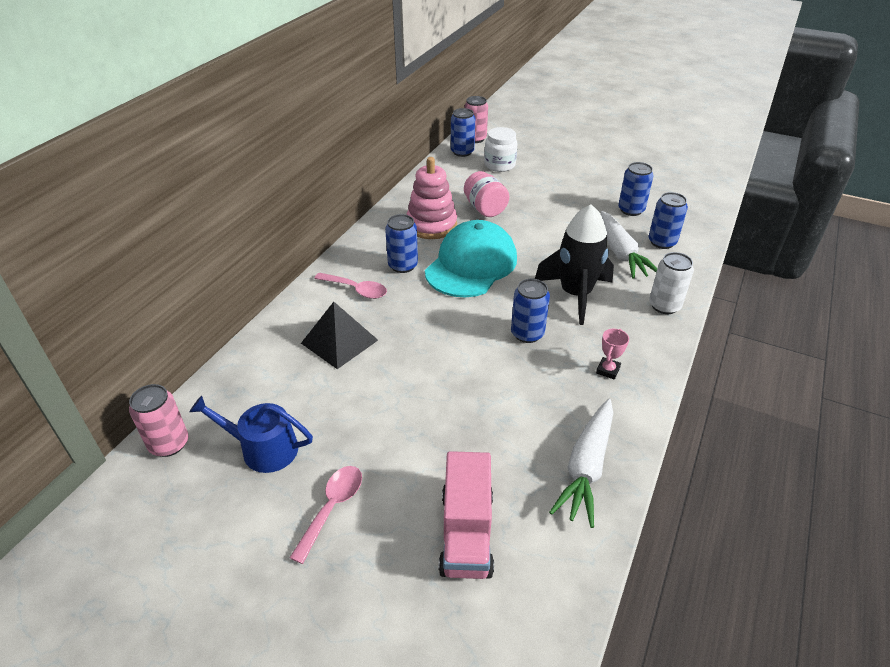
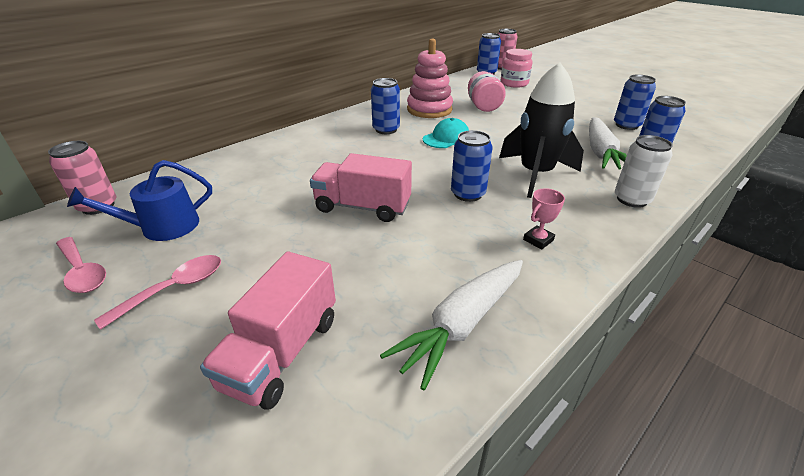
camera: 20 degrees right, 5 degrees down
blue watering can [189,395,313,473] -> blue watering can turned 60 degrees counterclockwise [67,160,212,241]
black pyramid [301,302,378,369] -> none
pink spoon [314,273,387,299] -> pink spoon moved to [56,237,106,293]
turquoise cap [425,220,517,297] -> turquoise cap [423,118,469,148], size x0.51
white jar [484,127,517,172] -> pink jar [501,49,533,88]
none -> pink truck [310,153,412,222]

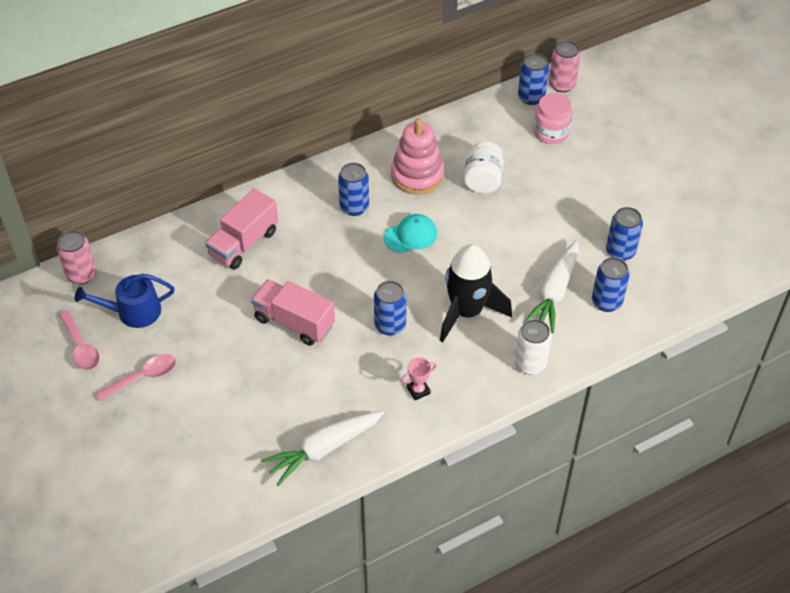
camera: 15 degrees right, 15 degrees up
pink truck [200,252,336,410] -> pink truck moved to [205,189,278,270]
pink jar [468,71,506,112] -> white jar [463,141,504,194]

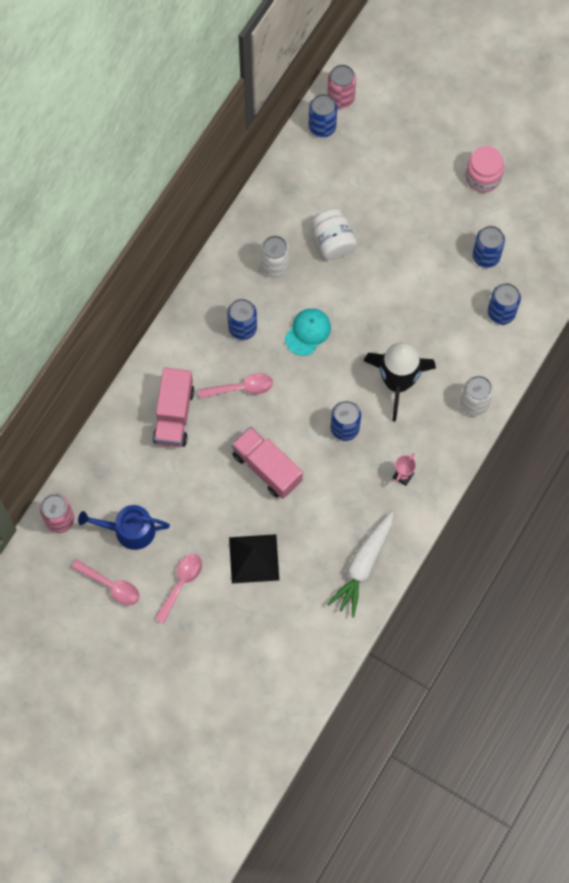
camera: 30 degrees left, 20 degrees up
blue watering can [75,274,175,328] -> blue watering can turned 45 degrees clockwise [78,505,170,550]
pink truck [251,279,335,345] -> pink truck turned 45 degrees clockwise [231,426,303,499]
pink stacking toy [391,118,444,195] -> white can [260,236,290,278]
white carrot [523,240,579,333] -> none
pink jar [533,93,573,144] -> pink jar moved to [466,146,504,193]
none -> pink spoon [199,373,273,399]
none -> black pyramid [229,534,279,583]

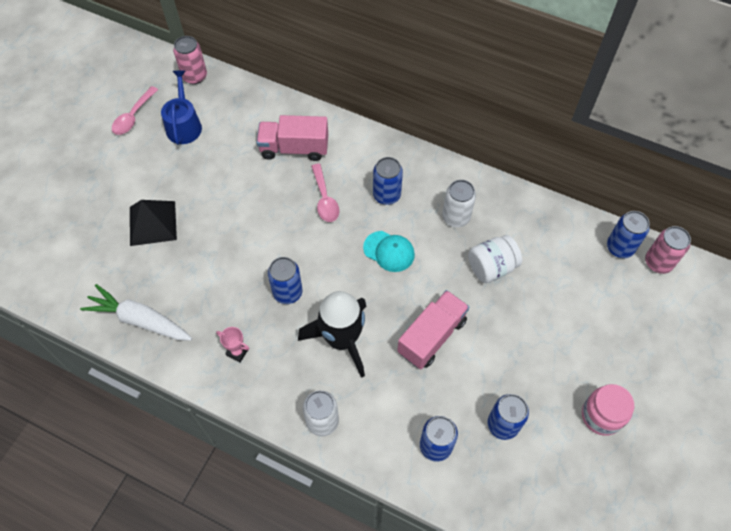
camera: 85 degrees right, 10 degrees down
pink spoon [155,554,202,624] -> none
pink truck [231,426,303,499] -> pink truck moved to [397,290,469,369]

